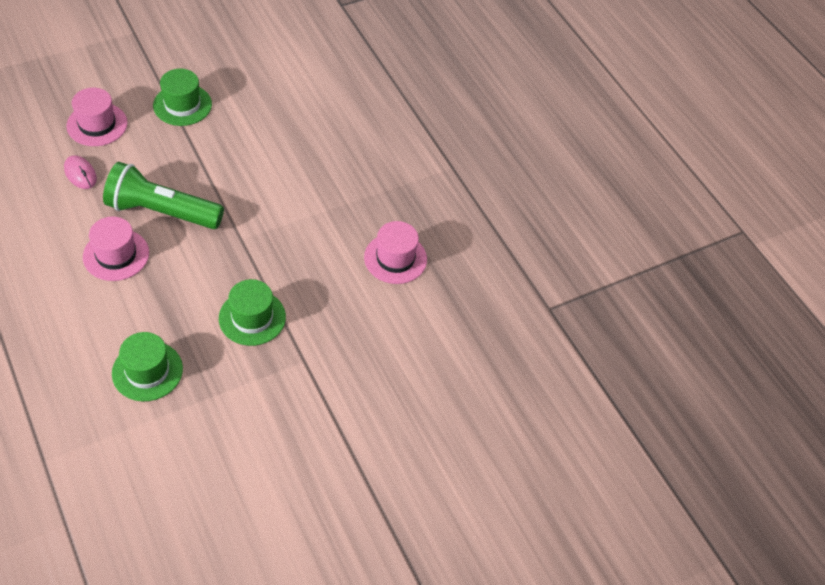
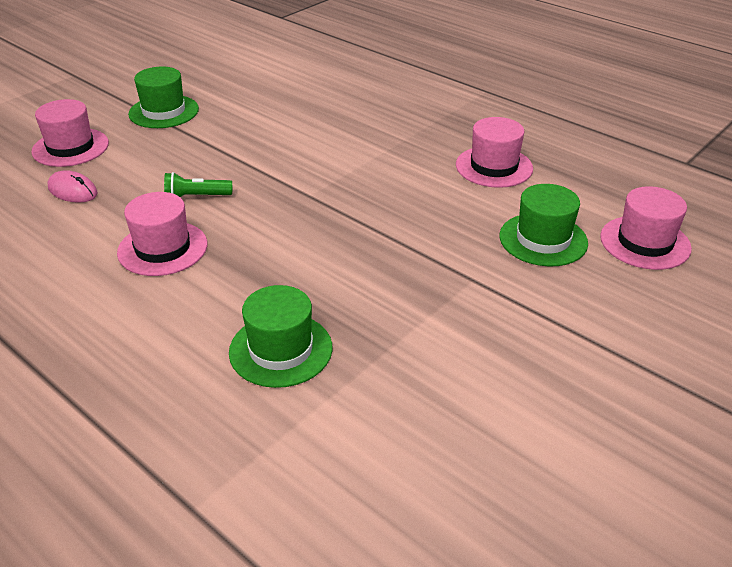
camera: 15 degrees left, 15 degrees down
green flashlight [103,162,224,229] -> green flashlight [164,172,232,197], size x0.45
green hat [219,279,286,346] -> green hat moved to [499,184,588,266]
none -> pink hat [600,186,692,270]

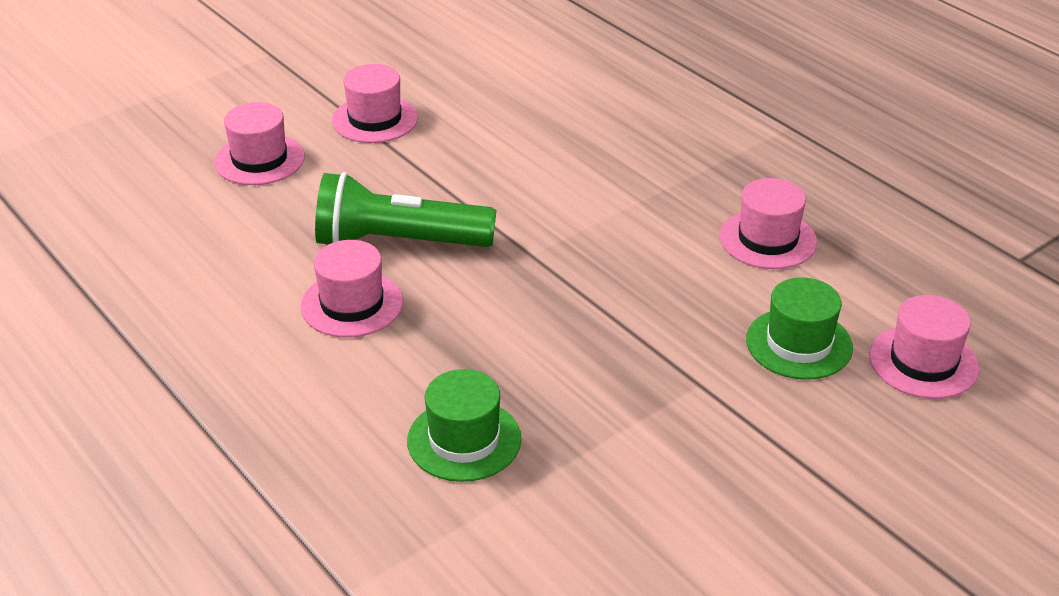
camera: 10 degrees right, 0 degrees up
pink mouse [47,170,98,203] -> none
green hat [128,66,199,128] -> pink hat [332,64,418,143]
green flashlight [164,172,232,197] -> green flashlight [315,172,496,247], size x2.22

